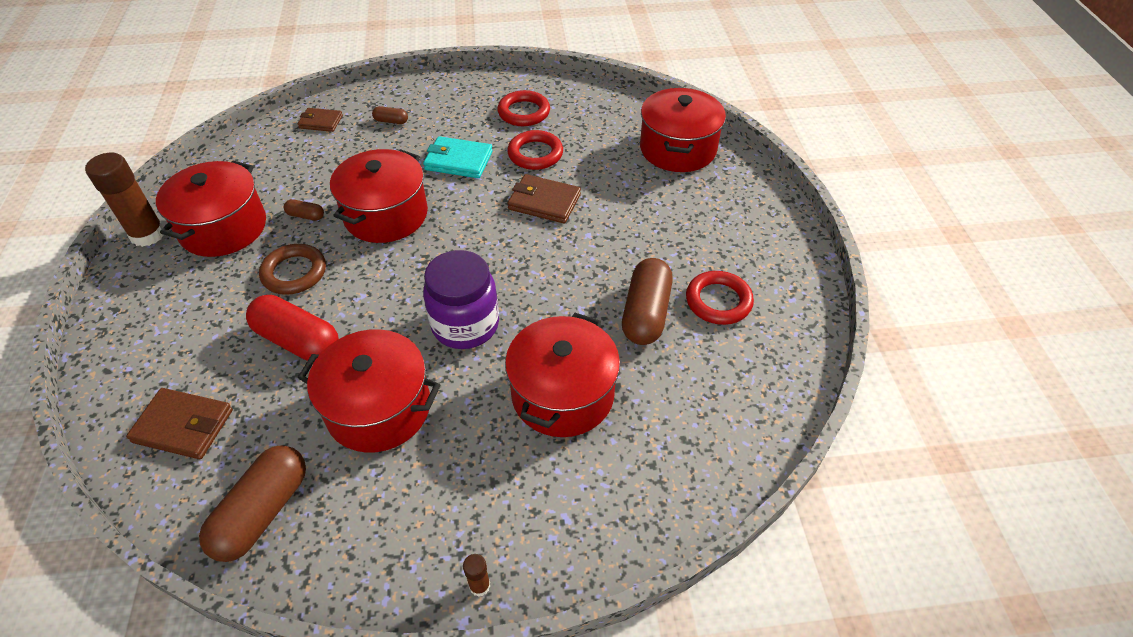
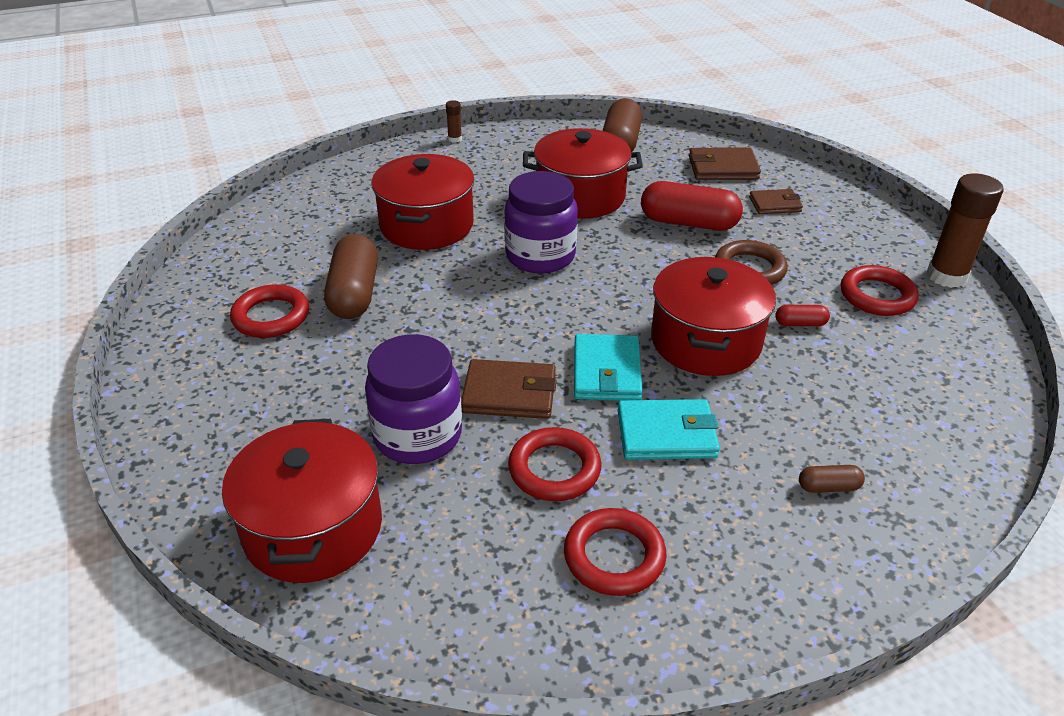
camera: 165 degrees right, 10 degrees down
red pot [156,161,266,257] -> red ring [841,265,919,316]
brown capsule [284,199,324,221] -> red capsule [775,305,830,326]
brown wallet [298,108,343,132] -> brown wallet moved to [749,189,803,214]
none -> purple jar [365,334,462,464]
none -> turquoise wallet [574,334,643,401]

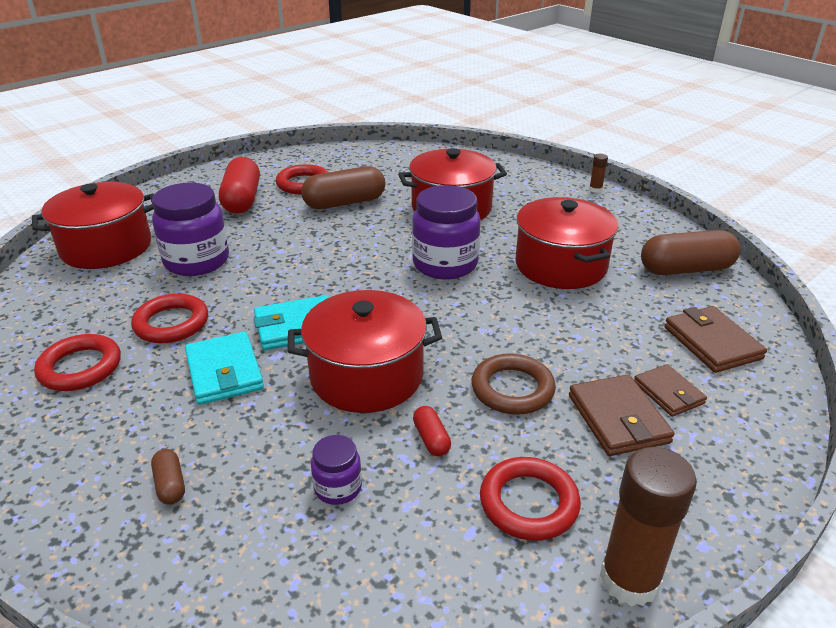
camera: 70 degrees right, 5 degrees down
brown wallet [461,359,557,419] -> brown wallet moved to [569,374,675,456]
red capsule [641,181,743,231] -> red capsule moved to [219,157,260,214]
none -> purple jar [311,435,362,505]

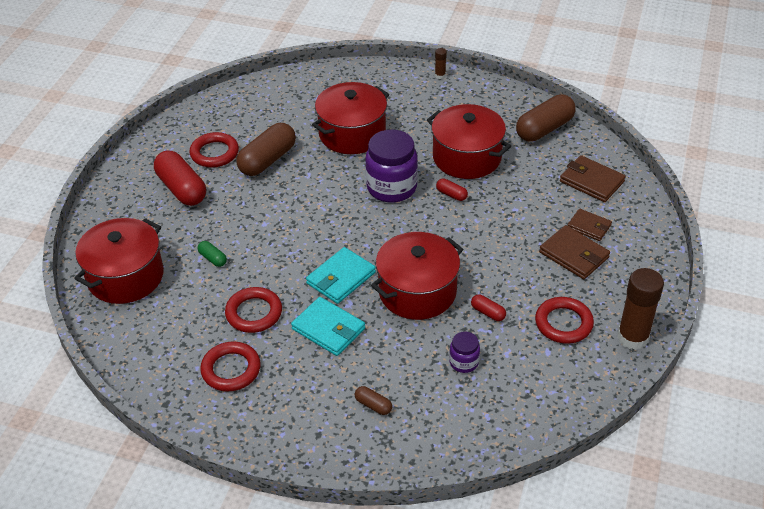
camera: 30 degrees left, 10 degrees up
purple jar [152,182,229,276] -> green capsule [198,241,227,267]
brown ring [471,353,556,415] -> none
none -> red capsule [436,178,468,201]

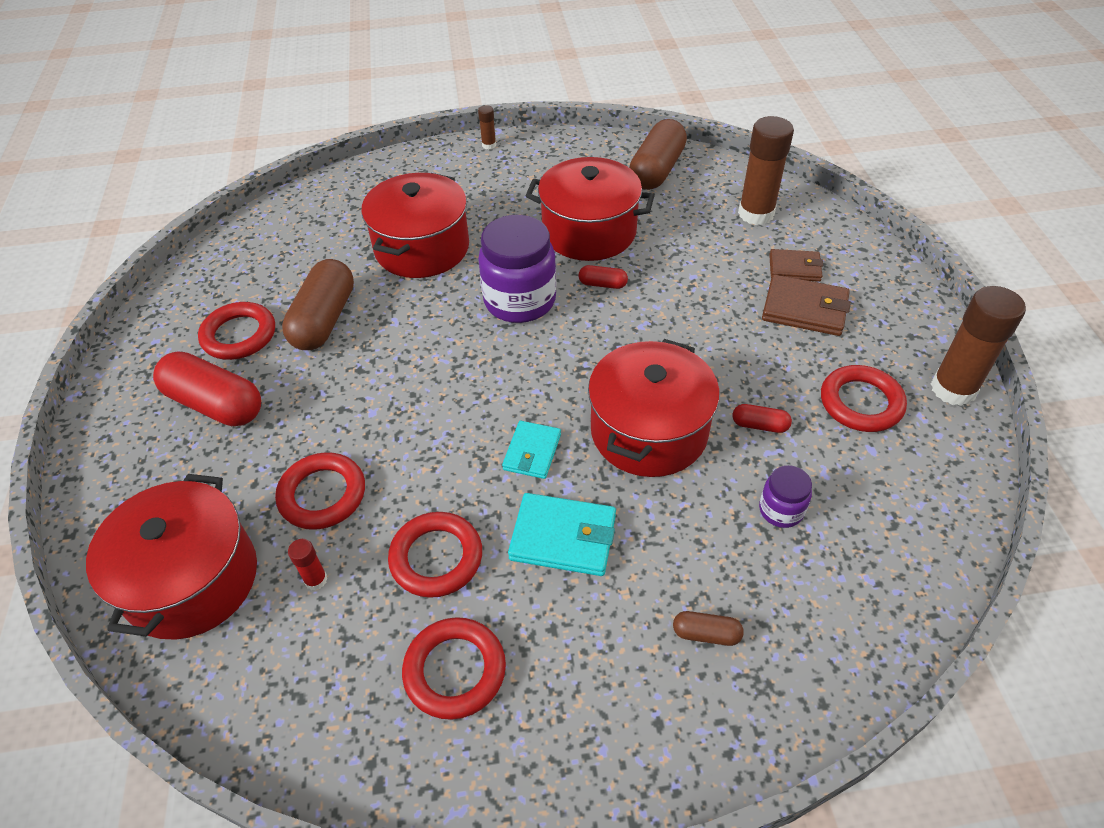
camera: 25 degrees left, 5 degrees up
green capsule [198,241,227,267] -> red ring [275,452,365,530]
turquoise wallet [306,247,376,304] -> turquoise wallet [502,421,561,479], size x0.66
brown wallet [560,155,626,202] -> brown glue stick [738,116,794,225]
none -> red glue stick [288,539,327,590]

